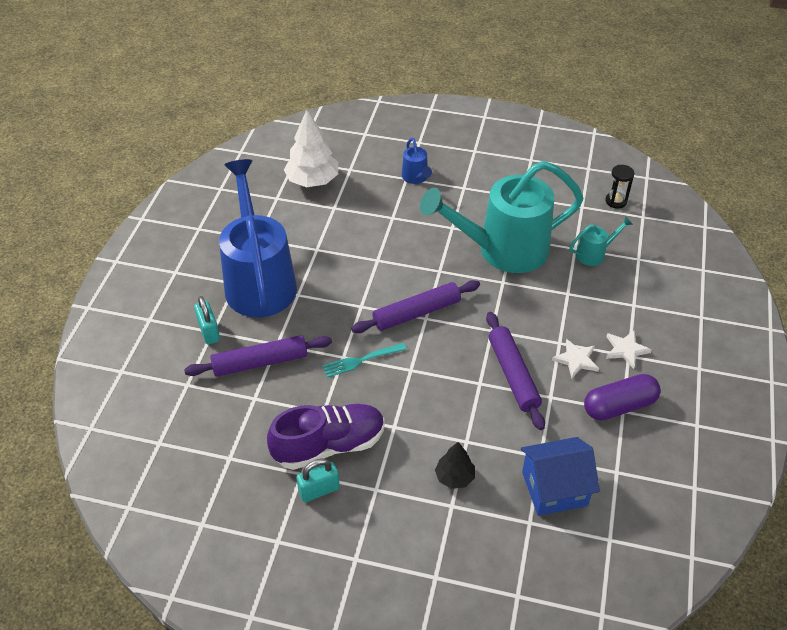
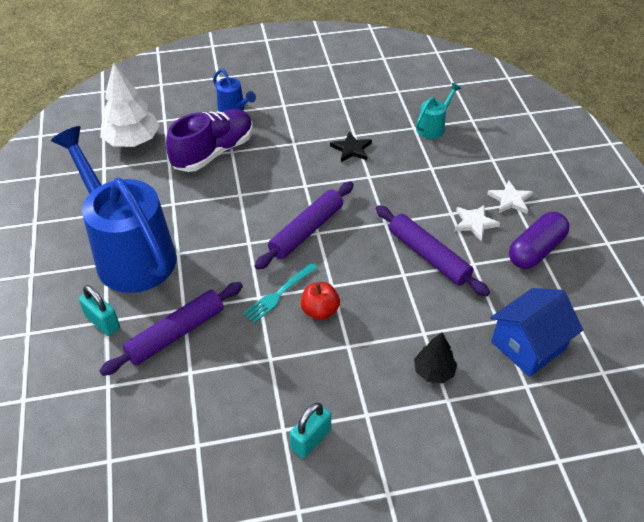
camera: 25 degrees left, 0 degrees up
purple shoe [267,404,384,470] -> purple shoe moved to [166,109,253,172]
turquoise watering can [420,161,584,273] -> black star [330,132,372,162]
black hourglass [605,165,635,209] -> none
none -> red apple [301,282,340,320]

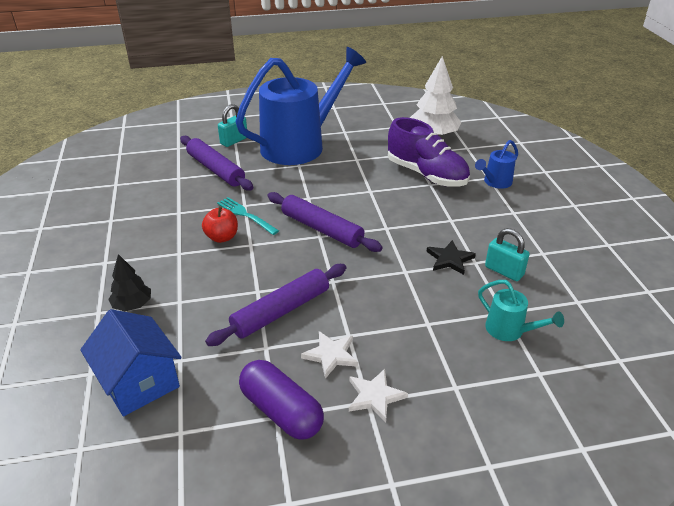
camera: 90 degrees right, 10 degrees down
turquoise padlock [290,403,331,458] -> turquoise padlock moved to [485,228,530,281]

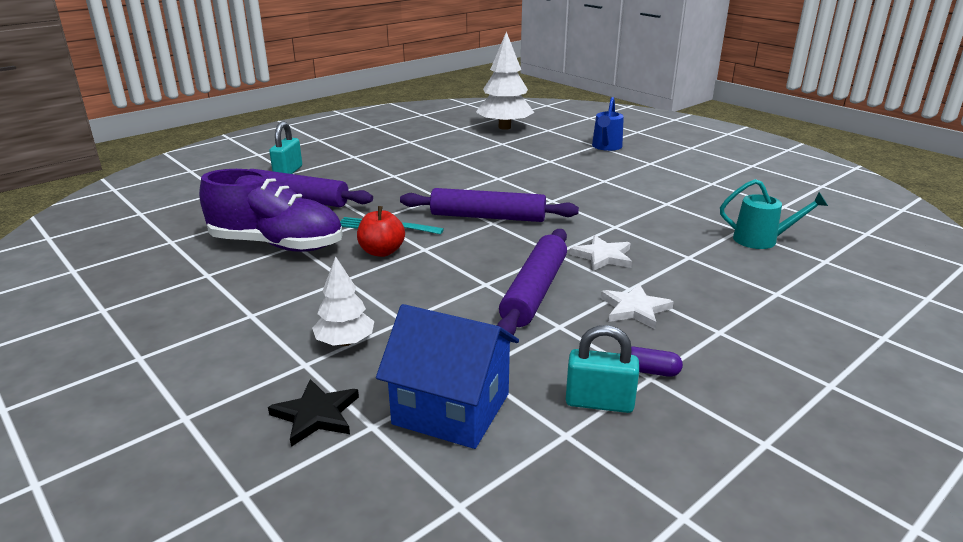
camera: 30 degrees left, 10 degrees down
black tree [108,254,151,312] -> white tree [312,256,374,346]
blue watering can [235,47,366,165] -> none
purple capsule [239,360,324,440] -> purple capsule [631,347,683,377], size x0.44
white star [349,369,408,422] -> white star moved to [570,235,632,271]
purple shoe [388,117,470,187] -> purple shoe moved to [199,169,343,252]
black star [426,240,476,275] -> black star moved to [268,379,359,447]
turquoise padlock [485,228,530,281] -> turquoise padlock moved to [566,325,639,413]

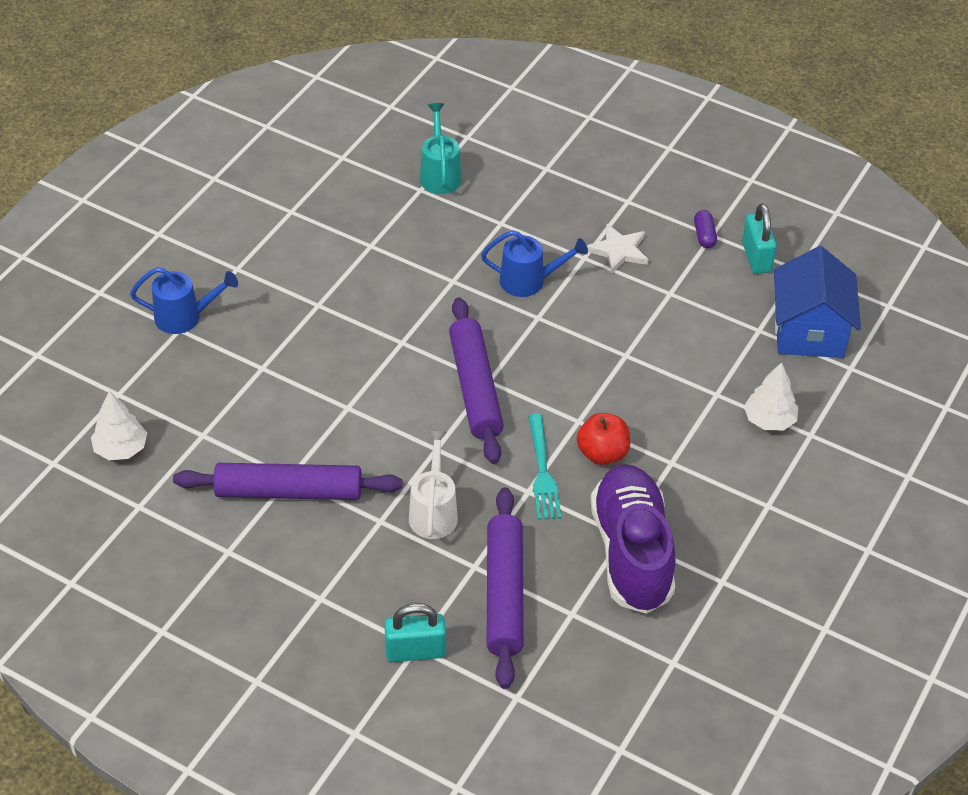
camera: 110 degrees left, 20 degrees up
black star [268,379,359,447] -> none
white tree [476,31,534,130] -> white tree [91,391,147,460], size x0.57
purple rolling pin [497,229,567,335] -> purple rolling pin moved to [173,463,403,500]
white star [570,235,632,271] -> blue watering can [481,230,588,297]
none -> white watering can [409,431,458,539]

